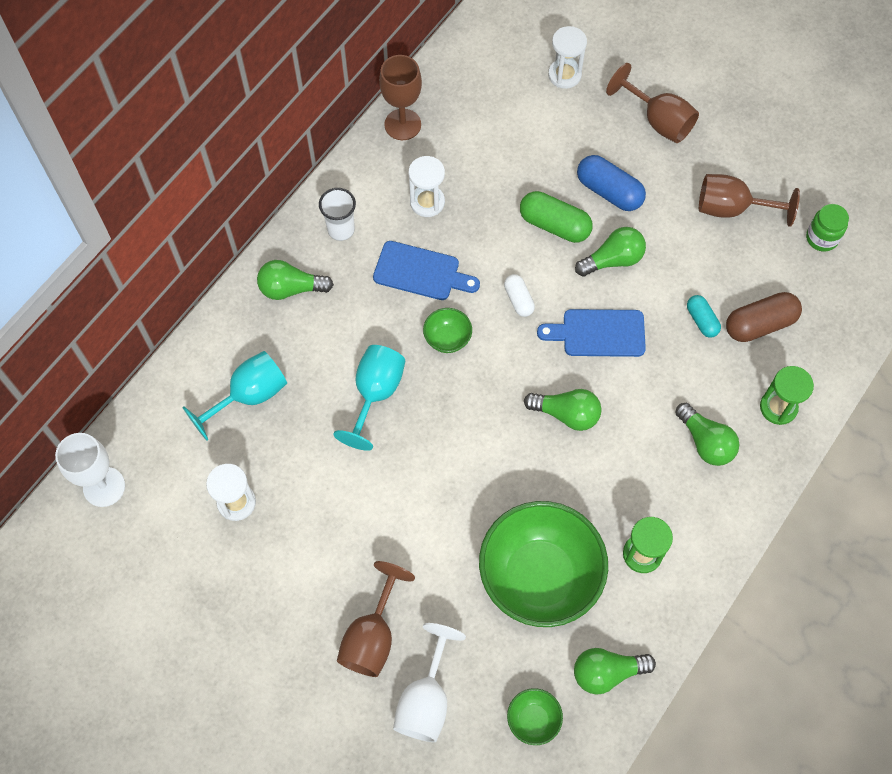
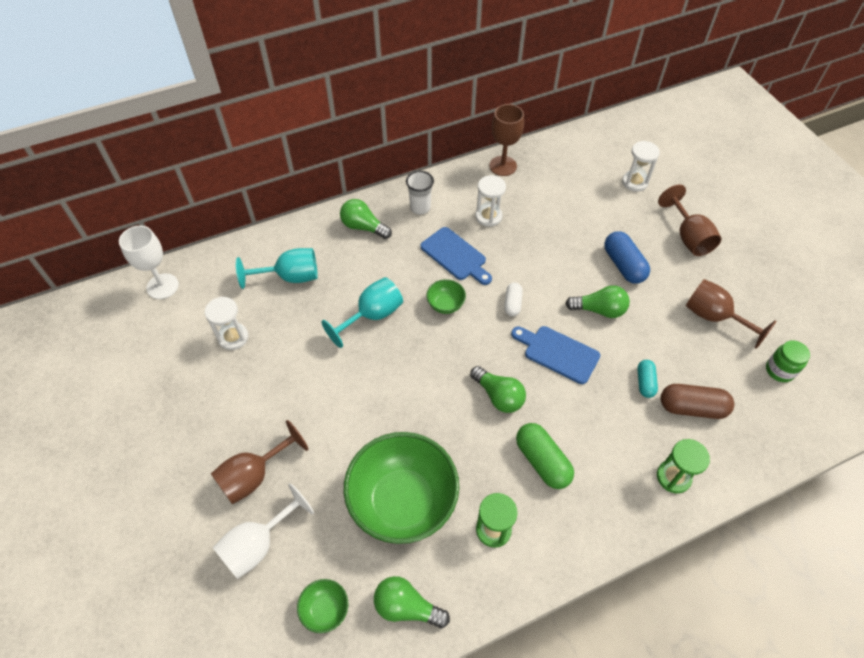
camera: 30 degrees right, 10 degrees down
green capsule [520,191,593,243] -> green capsule moved to [516,423,574,489]
green light bulb [675,403,739,466] -> none

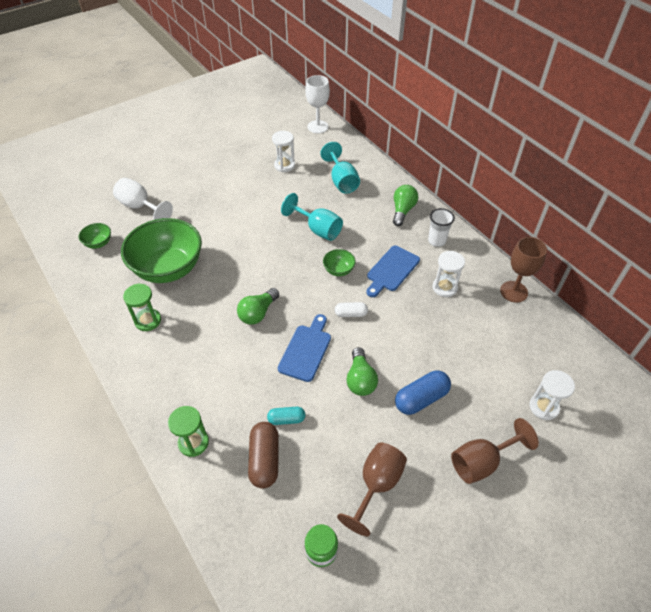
camera: 80 degrees right, 5 degrees down
brown goblet [211,420,308,504] -> none
green light bulb [374,576,450,628] -> none
green capsule [516,423,574,489] -> none

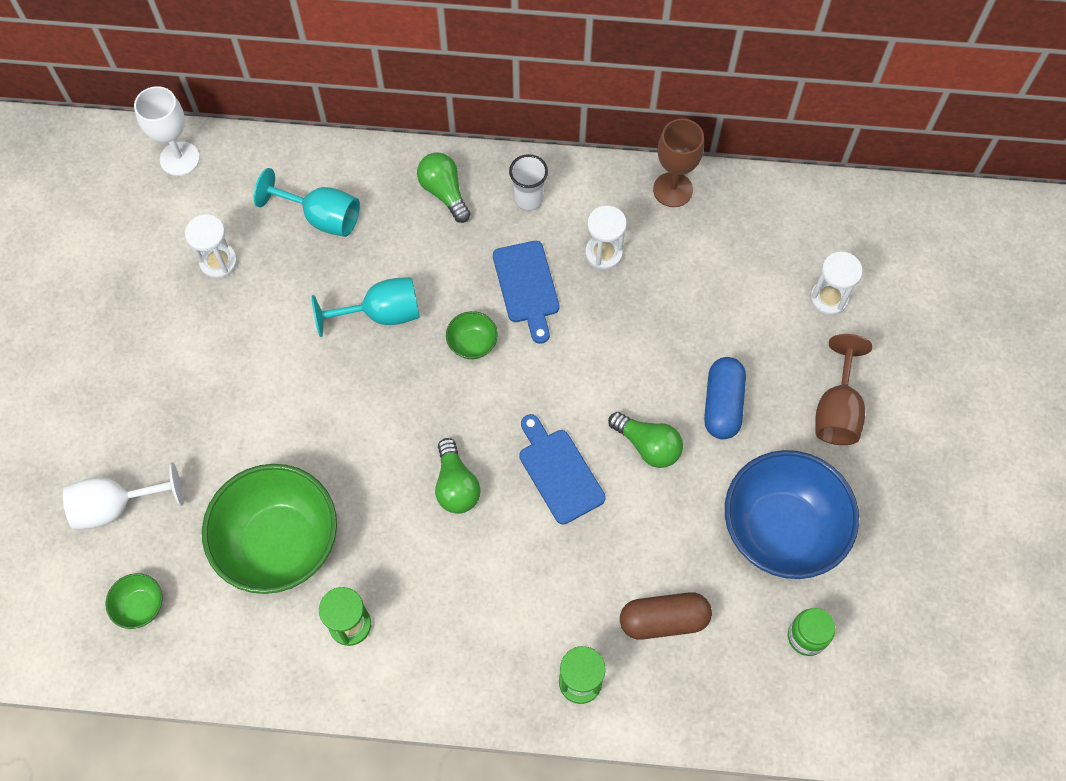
camera: 50 degrees left, 15 degrees up
brown capsule [248,422,279,489] -> brown capsule turned 45 degrees counterclockwise [620,592,712,640]
turquoise capsule [267,407,306,425] -> none
white capsule [335,302,368,317] -> none
brown goblet [337,442,407,536] -> blue bowl [725,450,859,579]

